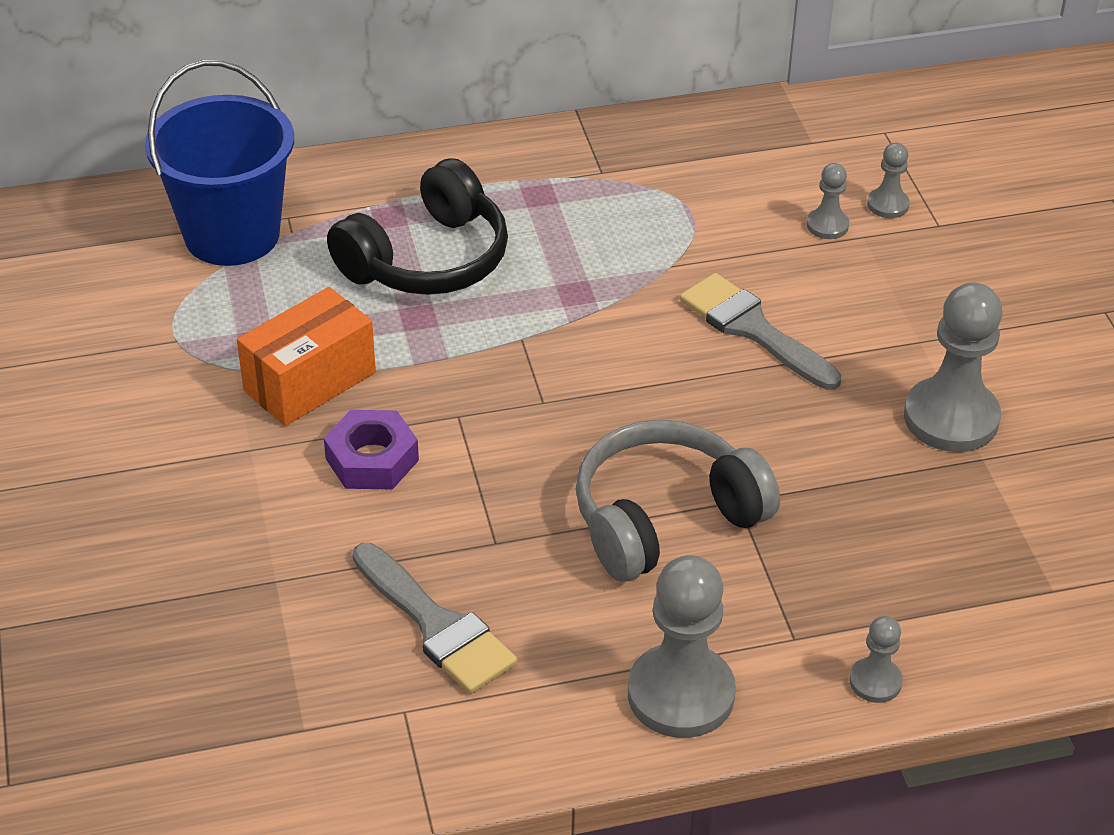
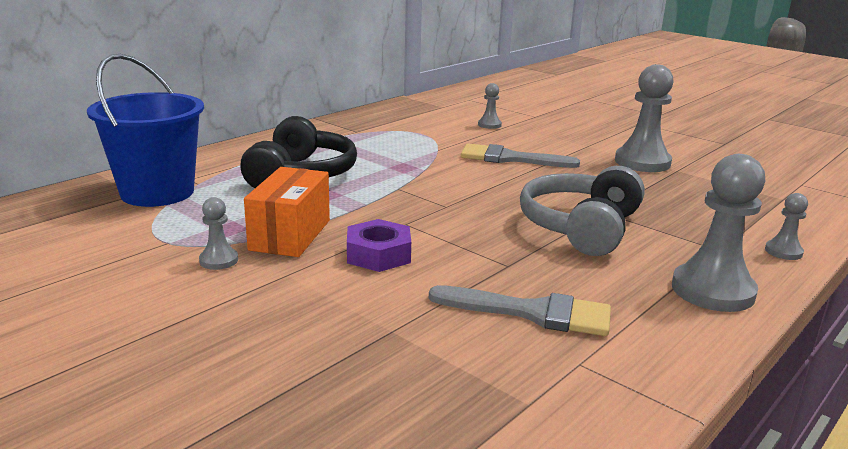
camera: 35 degrees left, 20 degrees down
grey pawn [867,143,910,218] -> grey pawn moved to [199,197,238,270]

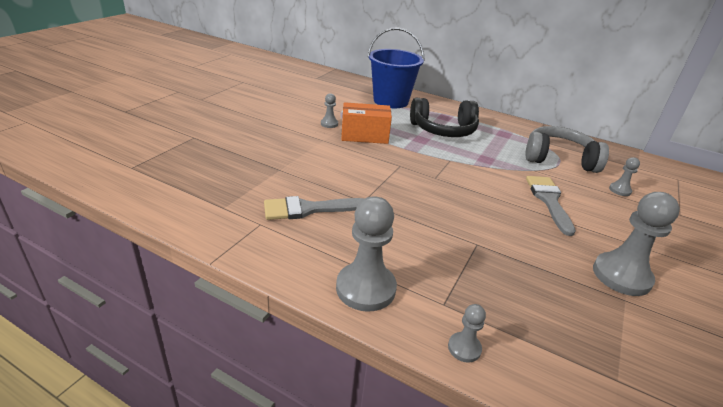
camera: 75 degrees right, 10 degrees up
purple nut [347,219,411,272] -> none
grey brush [429,285,611,336] -> grey brush turned 75 degrees clockwise [264,196,364,220]
grey headphones [520,166,645,256] -> grey headphones moved to [525,126,609,173]

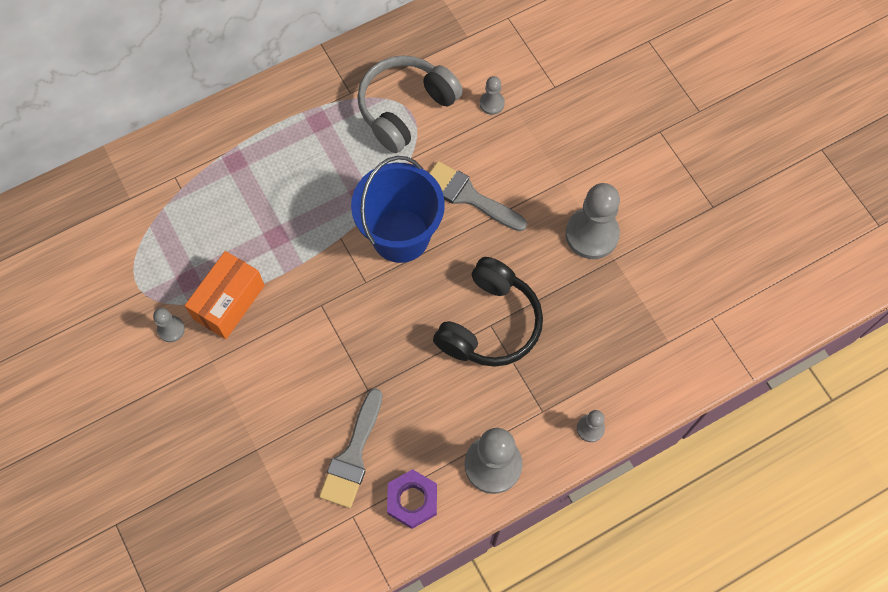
camera: 55 degrees left, 35 degrees up
blue bucket [368,27,425,108] -> blue bucket moved to [351,156,445,263]
black headphones [410,98,479,137] -> black headphones moved to [433,257,543,367]
none -> purple nut [387,469,437,529]

